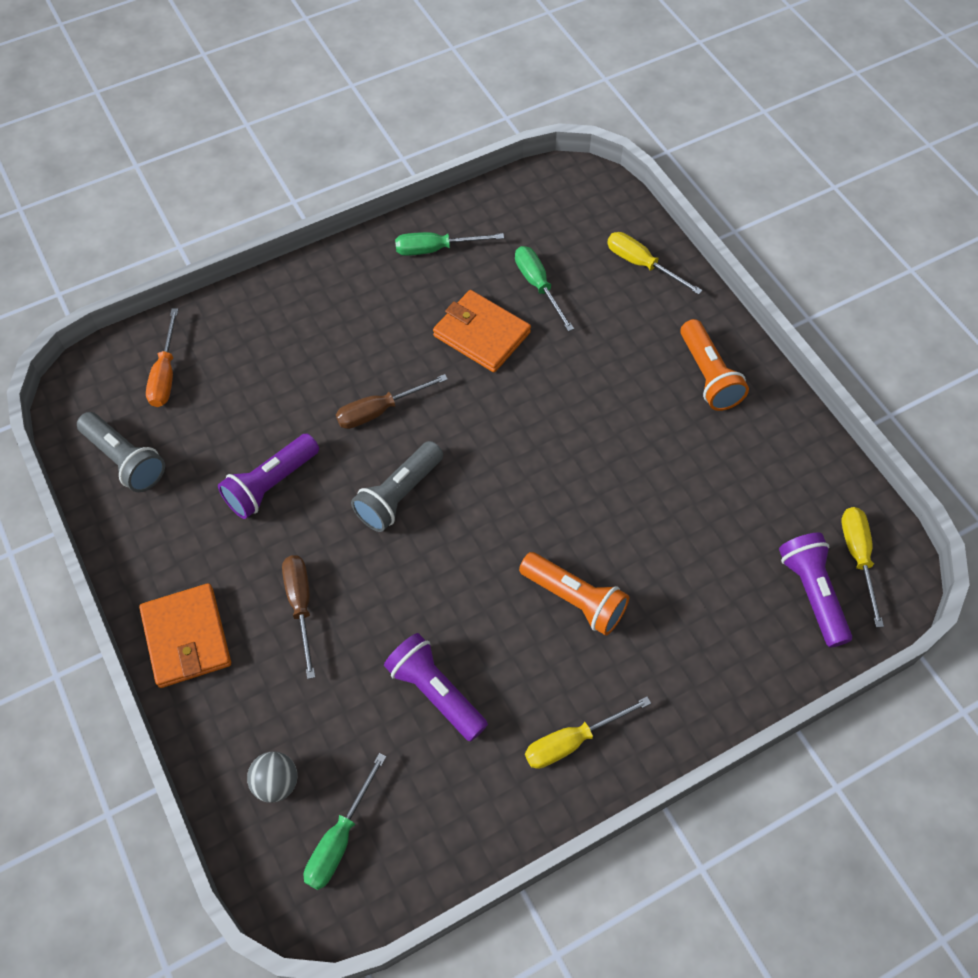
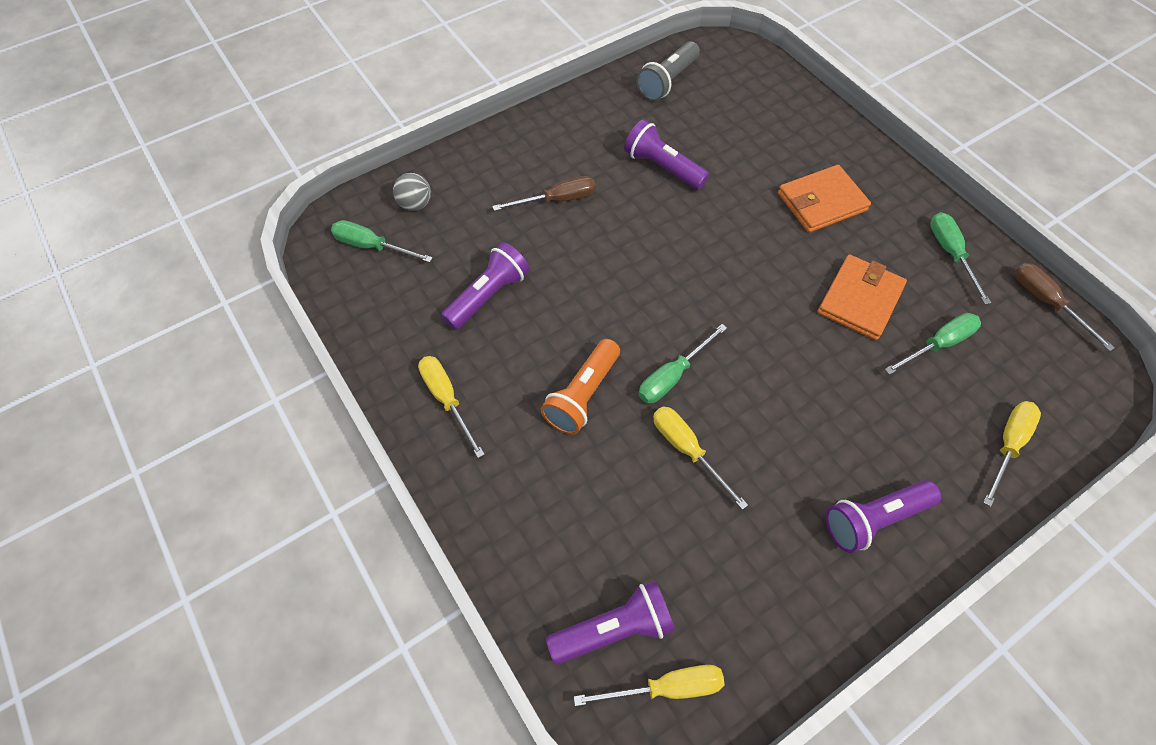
camera: 85 degrees right, 0 degrees up
orange wallet [139,583,231,688] -> orange wallet moved to [778,165,871,233]
orange screwdriver [146,308,178,407] -> none
brown screwdriver [336,374,448,429] -> brown screwdriver moved to [1015,263,1115,351]
grey flashlight [351,441,443,532] -> none
orange flashlight [680,319,749,411] -> purple flashlight [825,480,941,553]
none -> green screwdriver [638,324,727,404]
none -> yellow screwdriver [653,406,748,510]

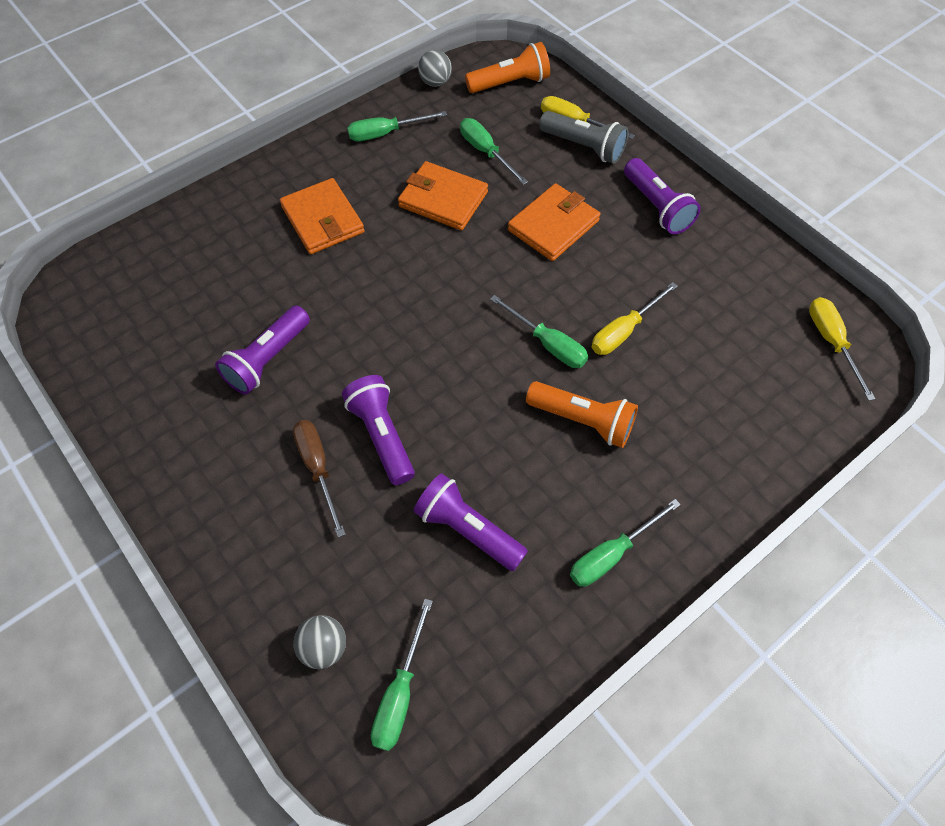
camera: 95 degrees left, 0 degrees up
yellow screwdriver [418,356,485,458] -> green screwdriver [570,499,681,587]
purple flashlight [546,581,675,665] -> purple flashlight moved to [342,375,415,485]
grey flashlight [636,41,700,101] -> grey flashlight moved to [539,111,628,164]
brown screwdriver [1015,263,1115,351] -> grey ball [418,50,452,87]
none -> orange flashlight [465,42,550,93]
none -> orange wallet [508,183,601,261]

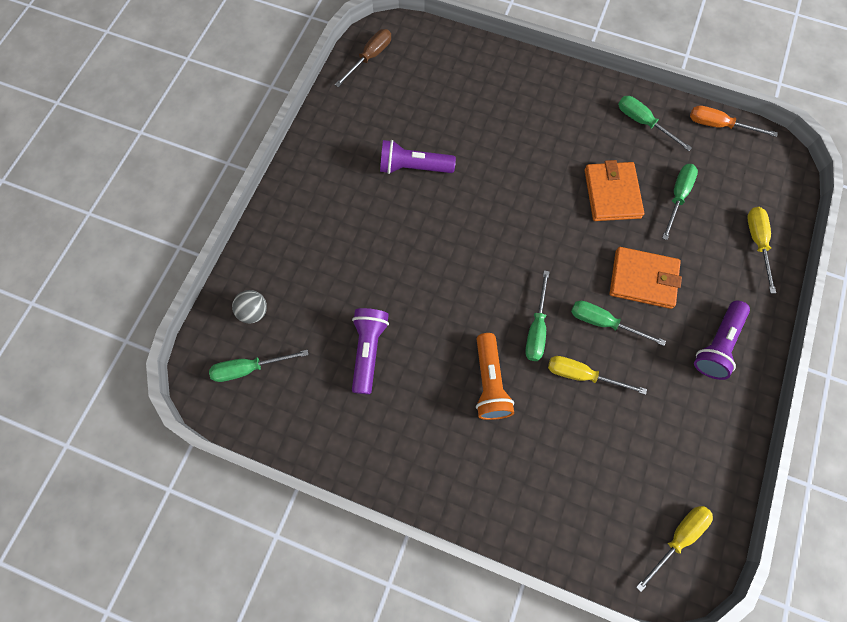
camera: 60 degrees right, 10 degrees up
orange wallet [280,178,365,254] -> none
brown screwdriver [293,420,346,537] -> brown screwdriver moved to [335,29,391,87]
purple flashlight [342,375,415,485] -> none
grey ball [418,50,452,87] -> orange screwdriver [690,105,778,137]
orange flashlight [465,42,550,93] -> none
grey flashlight [539,111,628,164] -> none
green screwdriver [570,499,681,587] -> green screwdriver moved to [571,301,666,346]

